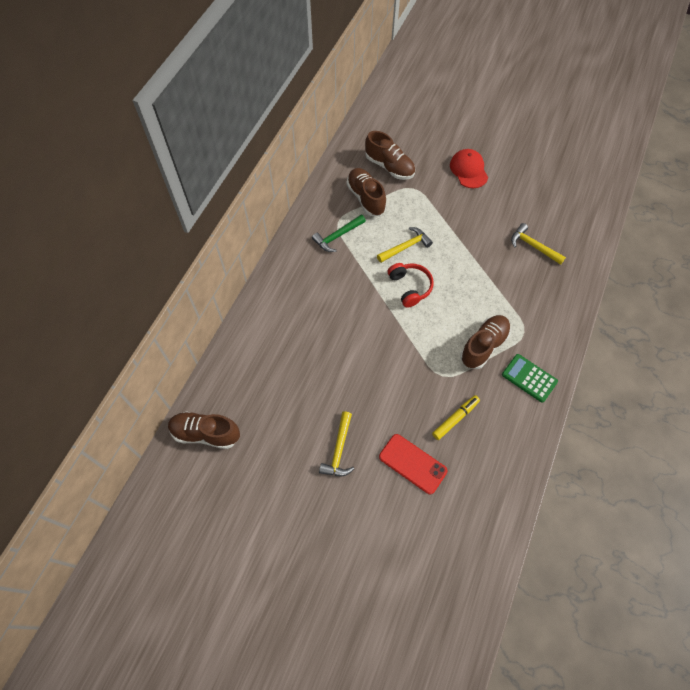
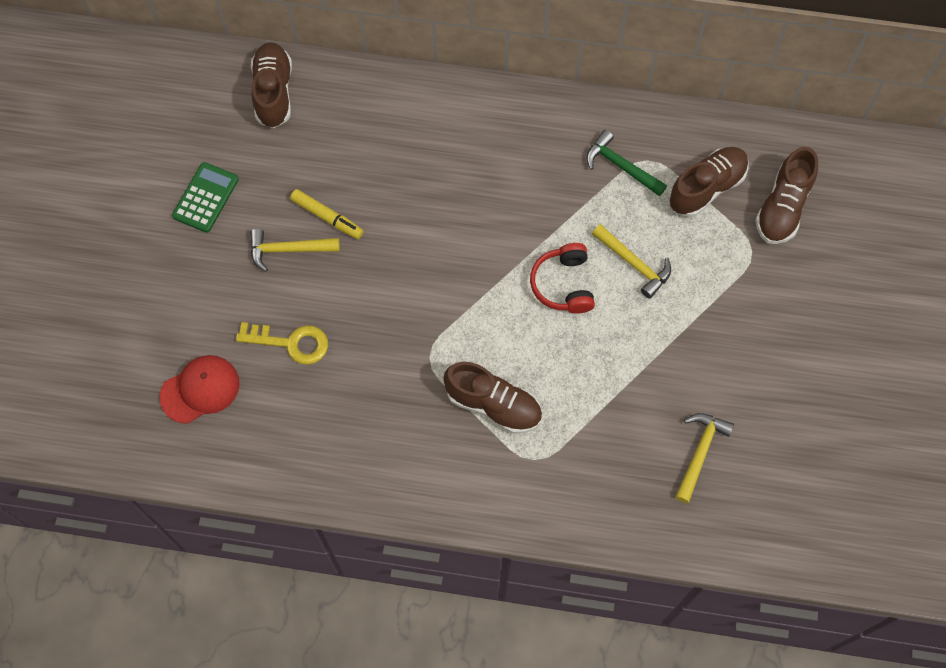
camera: 75 degrees right, 5 degrees up
red phone [379,434,448,494] -> yellow key [236,322,328,365]
red headphones [388,263,434,308] -> red headphones turned 120 degrees clockwise [530,243,595,314]
yellow marker [432,395,480,440] -> yellow marker moved to [290,189,364,239]
red cap [450,149,488,188] -> red cap moved to [159,355,240,424]
green calculator [502,354,558,403] -> green calculator moved to [172,162,239,233]

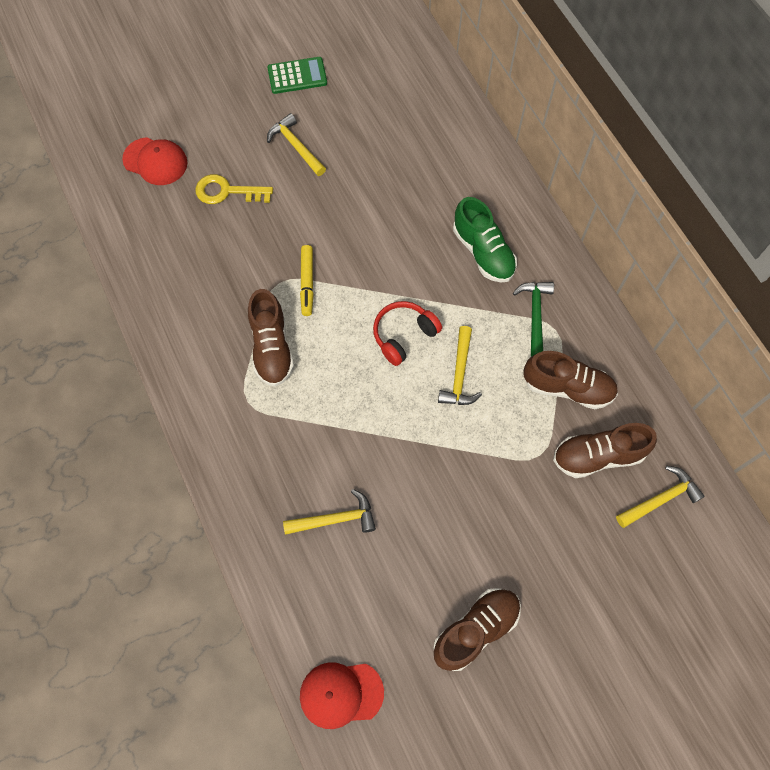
camera: 55 degrees right, 0 degrees up
yellow key [236,322,328,365] -> yellow key turned 120 degrees clockwise [195,174,273,204]
brown shoe [251,42,292,128] -> brown shoe moved to [433,588,521,671]
yellow marker [290,189,364,239] -> yellow marker moved to [300,245,314,316]
none -> red cap [300,662,384,729]
none -> green shoe [453,197,517,283]
none -> yellow hammer [616,466,705,528]

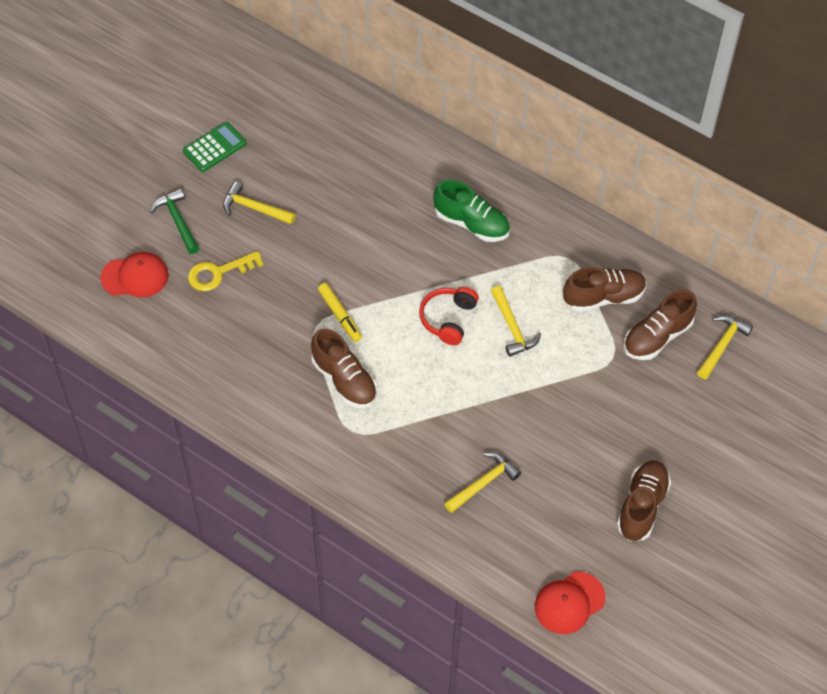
camera: 30 degrees left, 10 degrees down
green hammer [513,282,554,357] -> green hammer moved to [150,188,199,254]

